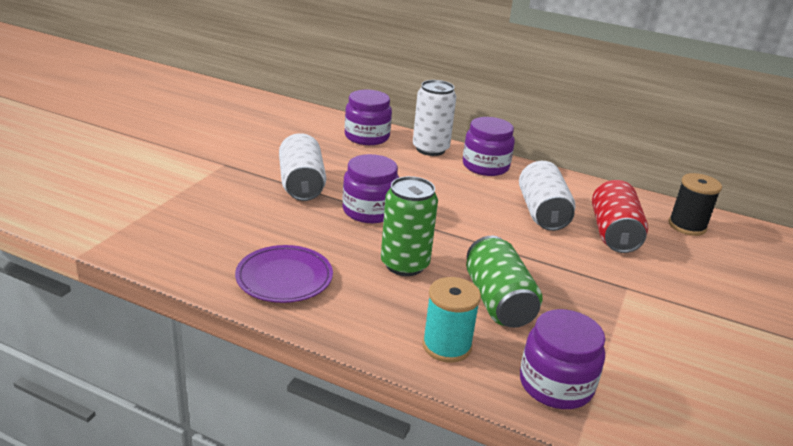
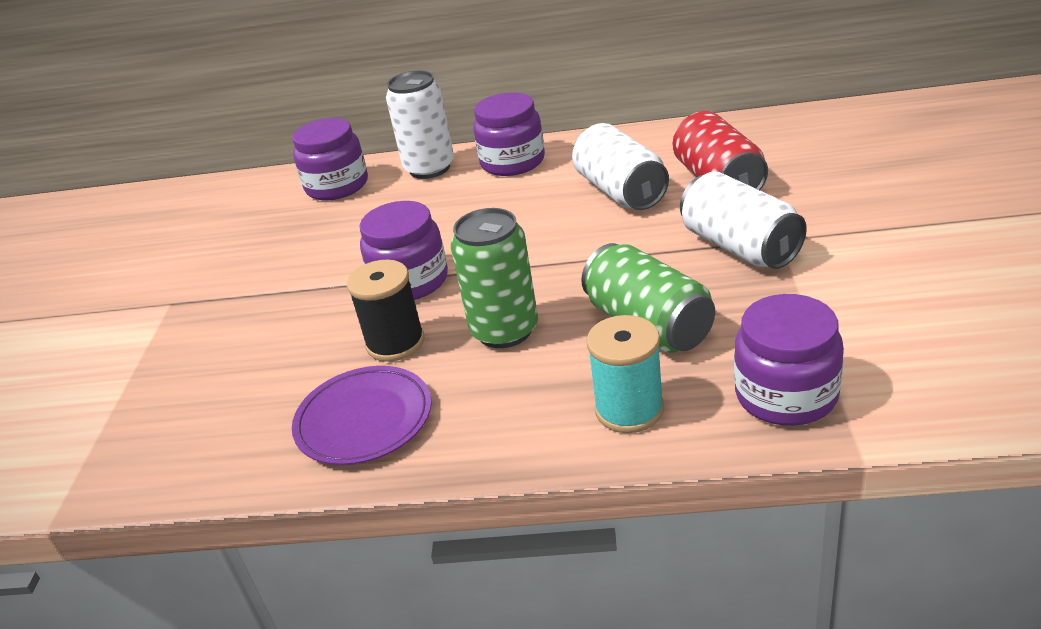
camera: 15 degrees left, 5 degrees up
white can [279,133,326,201] -> white can moved to [680,171,807,269]
black spool [668,173,722,236] -> black spool moved to [347,260,425,362]

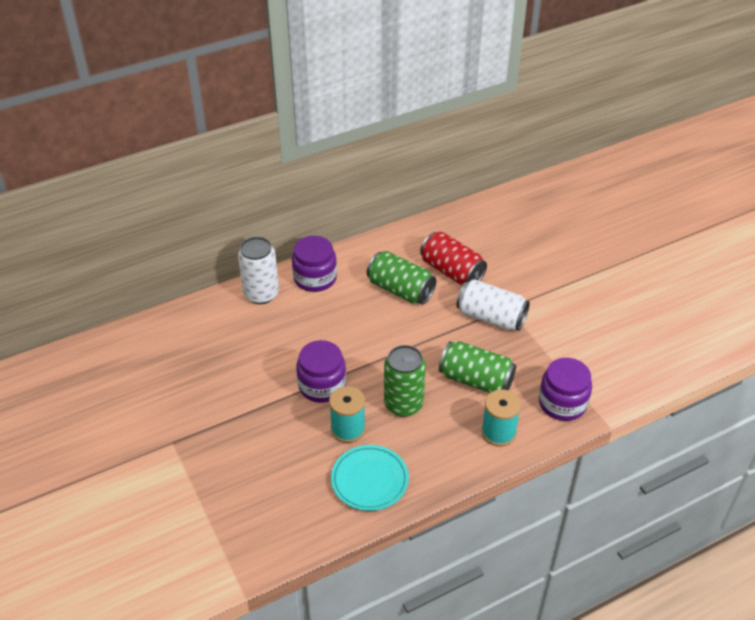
camera: 35 degrees left, 10 degrees up
purple jar [292,118,368,200] -> none
purple plate [292,366,431,465] -> turquoise plate [331,445,409,511]
black spool [347,260,425,362] -> turquoise spool [329,386,366,443]
white can [572,123,669,210] -> green can [367,251,436,305]

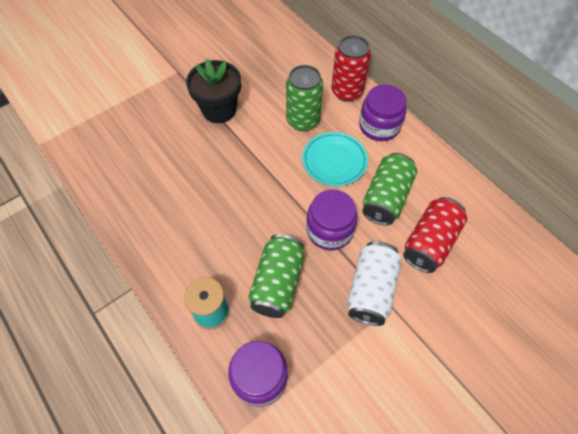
camera: 80 degrees right, 15 degrees up
white can [238,237,279,304] -> red can [332,35,371,102]
purple jar [296,340,346,403] -> purple jar moved to [306,190,358,250]
turquoise spool [329,386,366,443] -> none
turquoise plate [331,445,409,511] -> turquoise plate moved to [302,132,368,186]
green can [384,345,426,417] -> green can moved to [286,65,323,131]
none -> black flower pot [186,59,241,123]

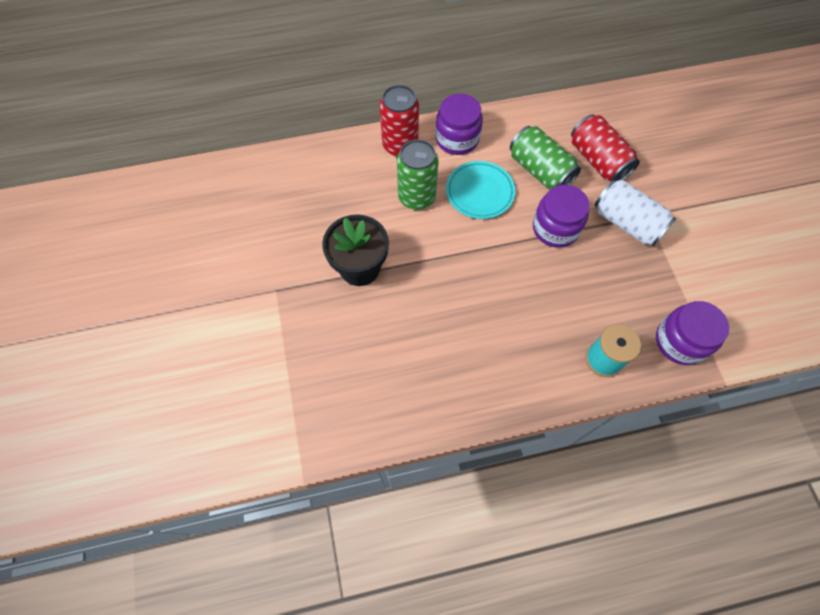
camera: 65 degrees left, 5 degrees up
green can [248,234,305,318] -> none

